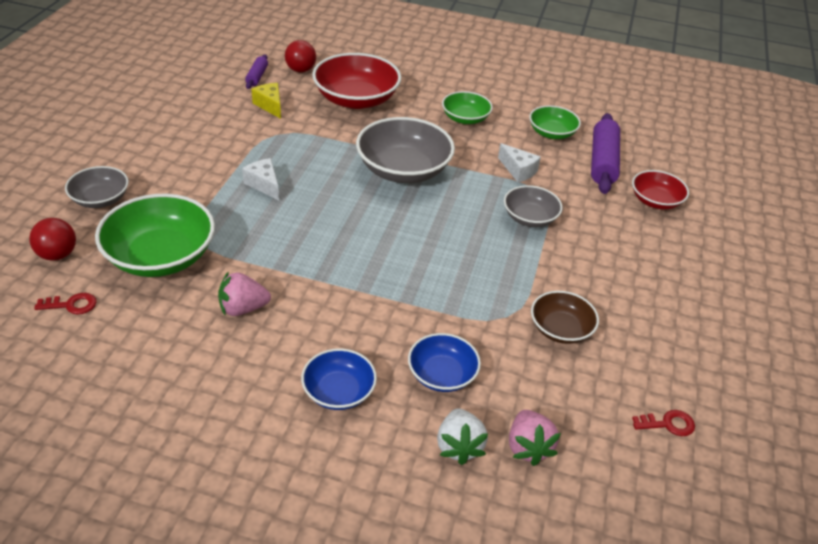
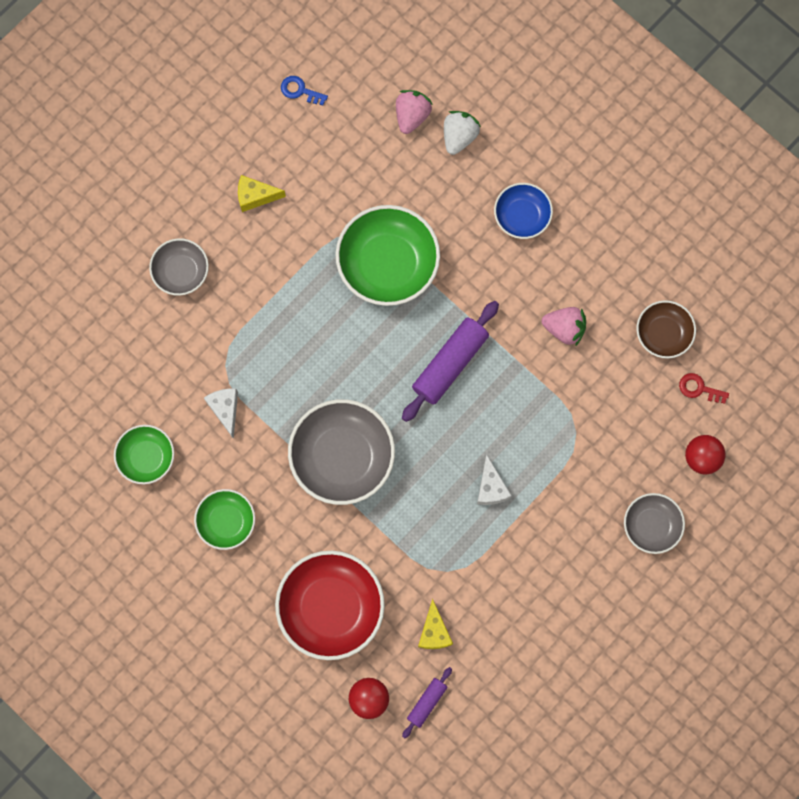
camera: 150 degrees left, 35 degrees up
green bowl [95,194,215,277] -> green bowl moved to [335,205,440,306]
blue bowl [408,333,481,392] -> none
grey bowl [504,185,563,227] -> grey bowl moved to [149,238,209,296]
brown bowl [531,291,599,344] -> brown bowl moved to [636,300,696,359]
purple rolling pin [591,113,620,194] -> purple rolling pin moved to [402,301,499,422]
red bowl [632,170,689,210] -> none
red key [632,410,695,436] -> blue key [281,76,328,106]
none -> yellow cheese [238,175,286,212]

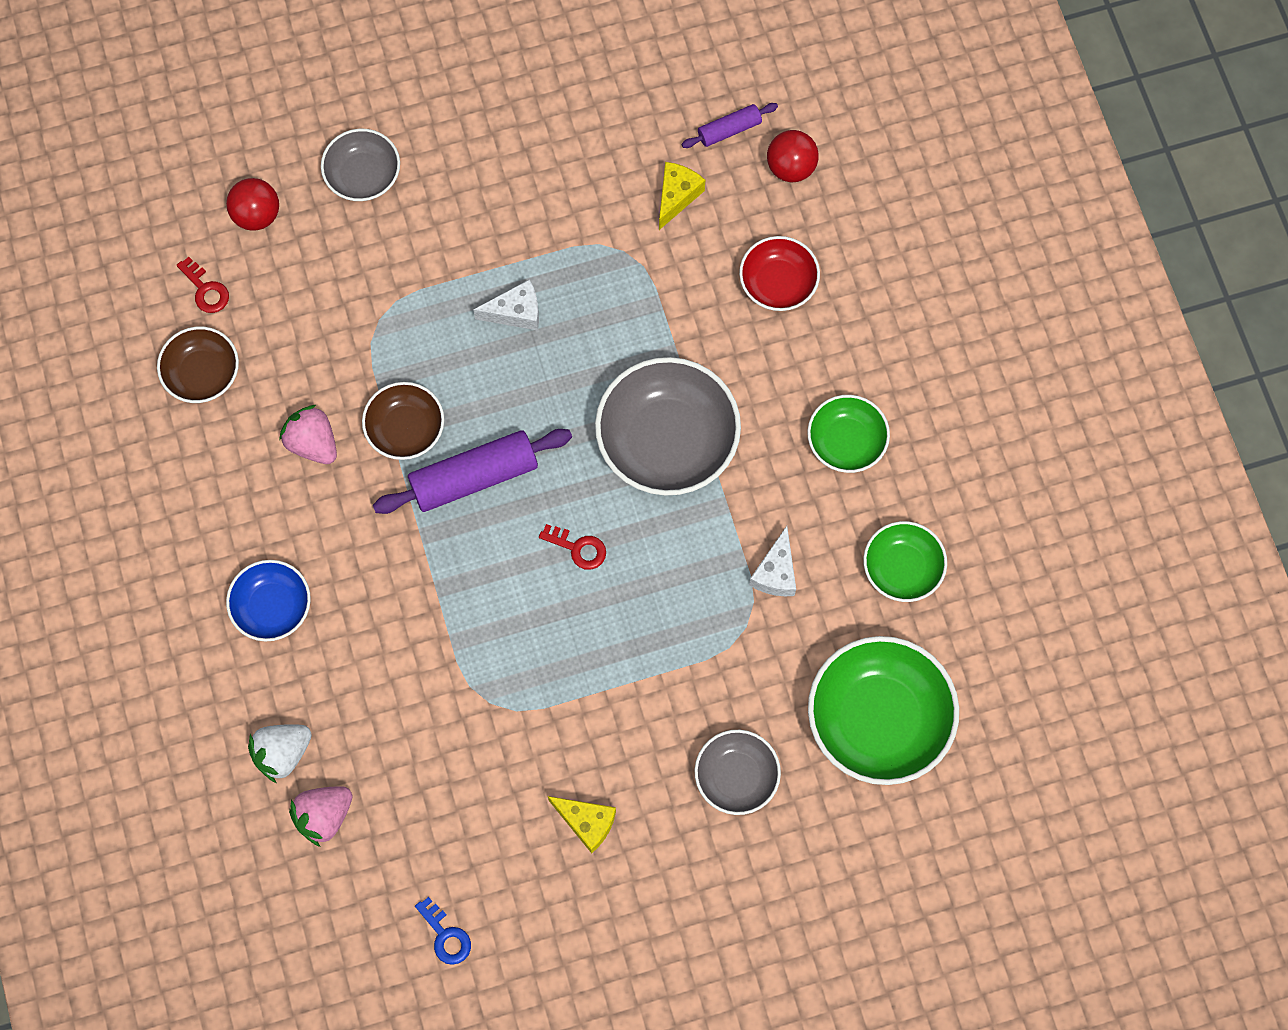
camera: 150 degrees left, 5 degrees down
red bowl [275,550,385,660] -> red bowl [739,236,820,311], size x0.57
green bowl [335,205,440,306] -> green bowl moved to [808,636,959,785]
white cheese [477,454,512,505] -> white cheese turned 60 degrees clockwise [473,279,539,331]
none -> brown bowl [362,382,444,460]
none -> red key [539,524,606,570]

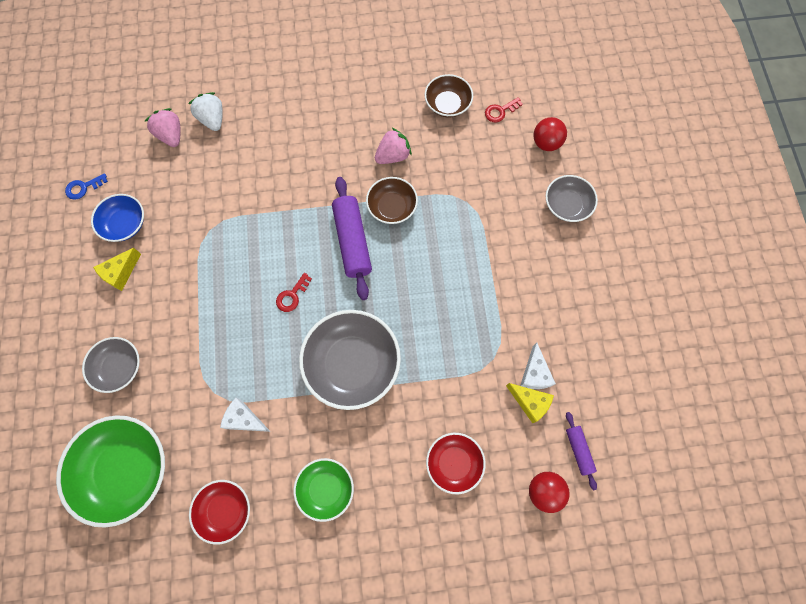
camera: 100 degrees right, 0 degrees up
blue bowl [226,560,311,642] -> blue bowl moved to [91,194,144,242]
white cheese [473,279,539,331] -> white cheese moved to [520,342,556,389]
green bowl [863,521,947,602] -> red bowl [189,480,250,545]

